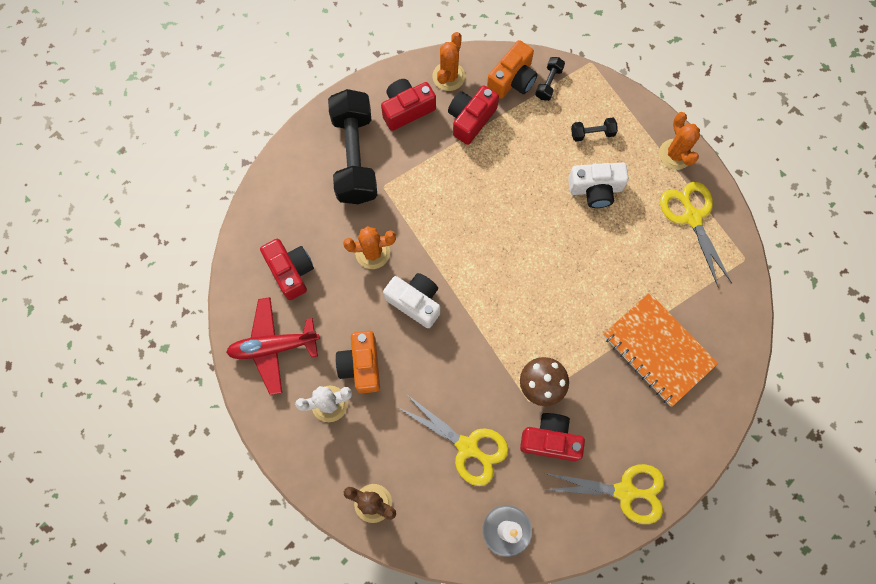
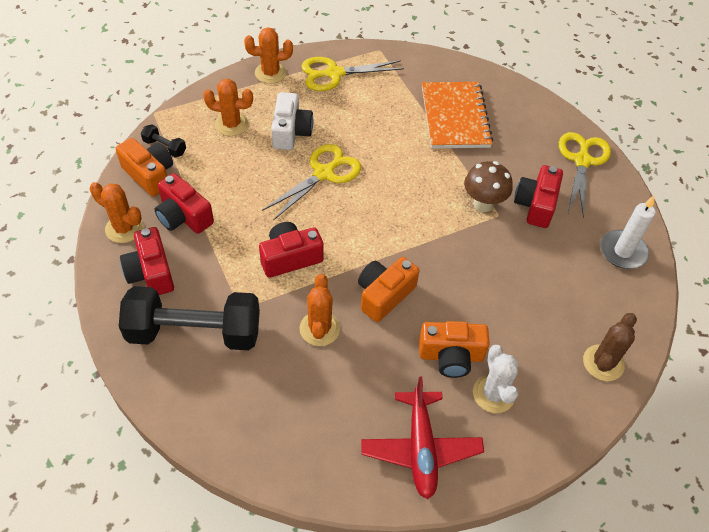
camera: 85 degrees left, 20 degrees down
red camera [260,239,314,300] -> red camera moved to [259,222,324,278]
white camera [383,273,440,328] -> orange camera [358,257,419,322]
yellow scissors [397,394,509,486] -> yellow scissors moved to [262,144,361,220]
black dumbbell [571,118,618,141] -> orange cactus [203,79,253,136]
orange notebook [603,293,718,407] -> orange notebook turned 60 degrees counterclockwise [422,82,493,148]

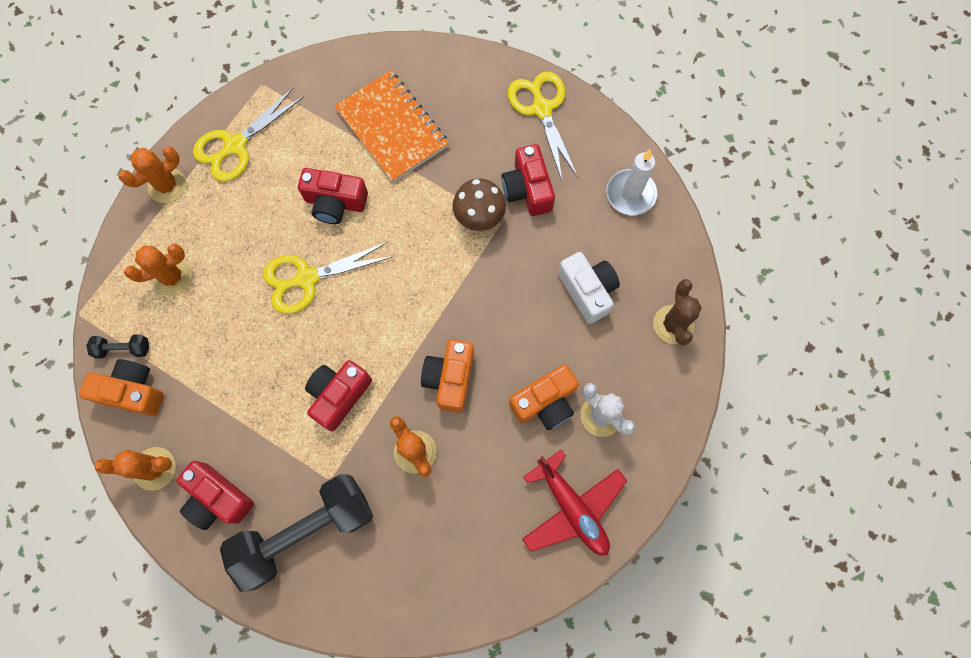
camera: 30 degrees left, 20 degrees up
red camera [154,173,214,234] -> red camera moved to [298,168,368,224]
yellow scissors [262,144,361,220] -> yellow scissors turned 120 degrees counterclockwise [263,242,394,314]
white camera [271,92,313,150] -> white camera moved to [558,252,620,324]

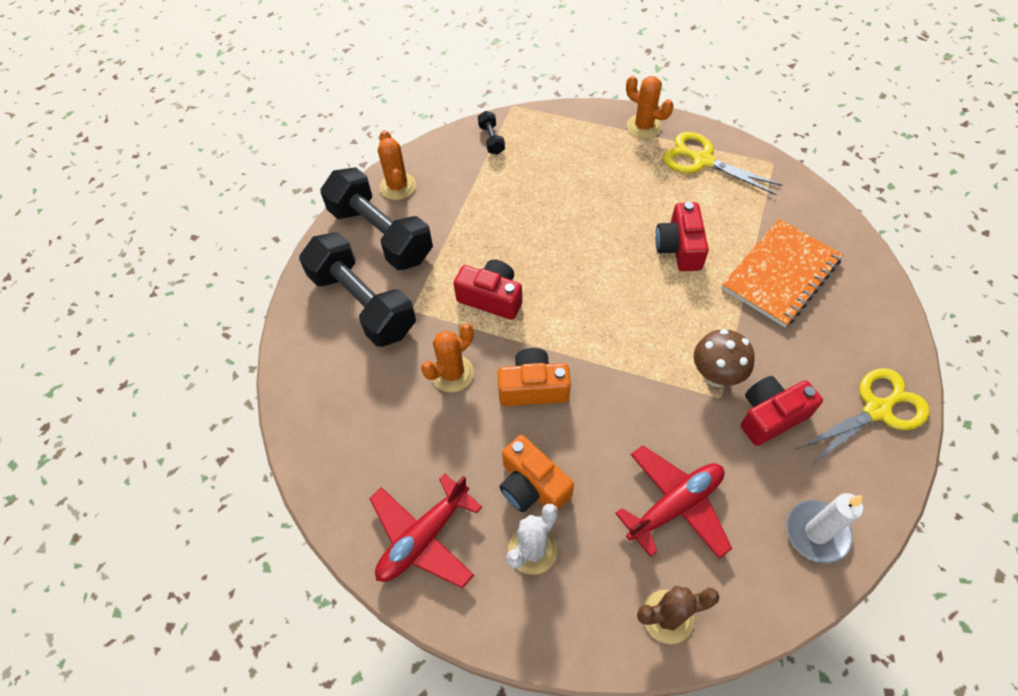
camera: 80 degrees right, 15 degrees down
orange camera [79,359,164,416] -> none
orange cactus [124,244,193,296] -> none
red camera [176,461,254,530] -> black dumbbell [320,167,433,270]
yellow scissors [263,242,394,314] -> none
white camera [558,252,620,324] -> red plane [615,446,732,559]

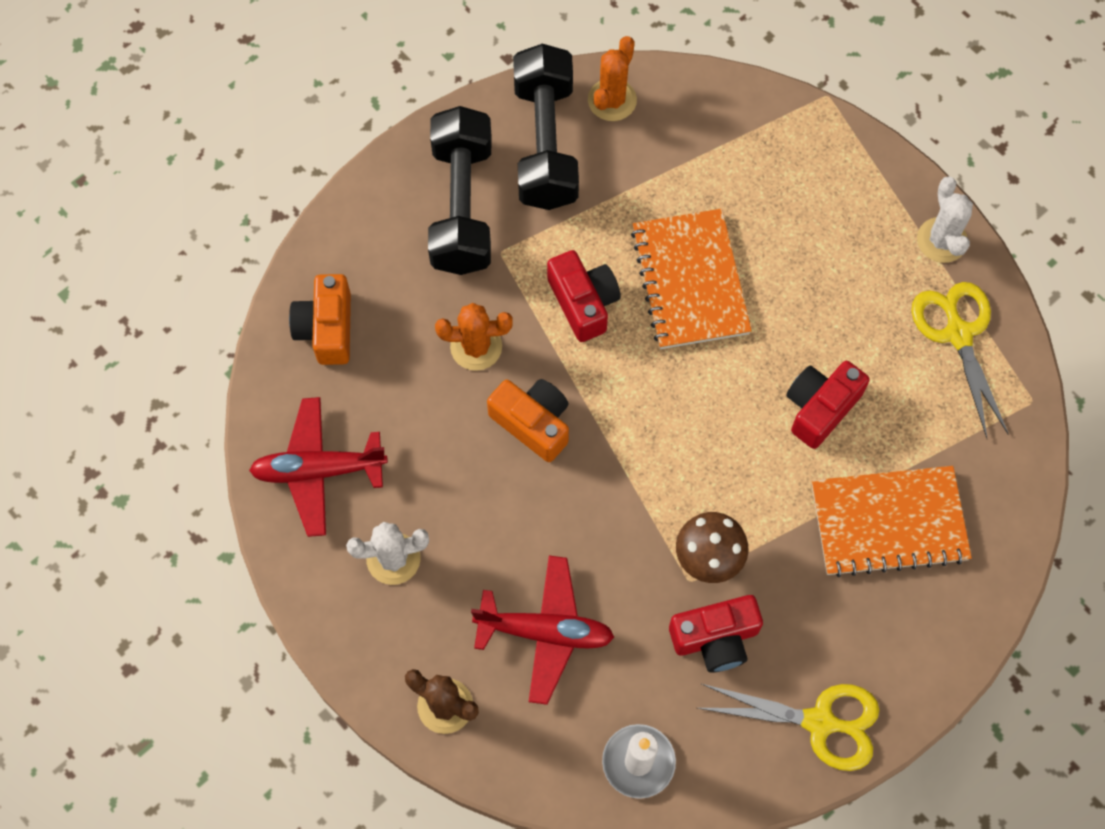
camera: 40 degrees right, 10 degrees up
black dumbbell [478,111,505,155] -> none
orange camera [499,435,574,512] -> orange camera moved to [289,274,351,365]
orange cactus [626,75,674,139] -> white cactus [917,176,973,263]
red camera [741,376,823,446] -> red camera turned 150 degrees clockwise [669,595,763,672]
none -> orange notebook [631,209,752,349]

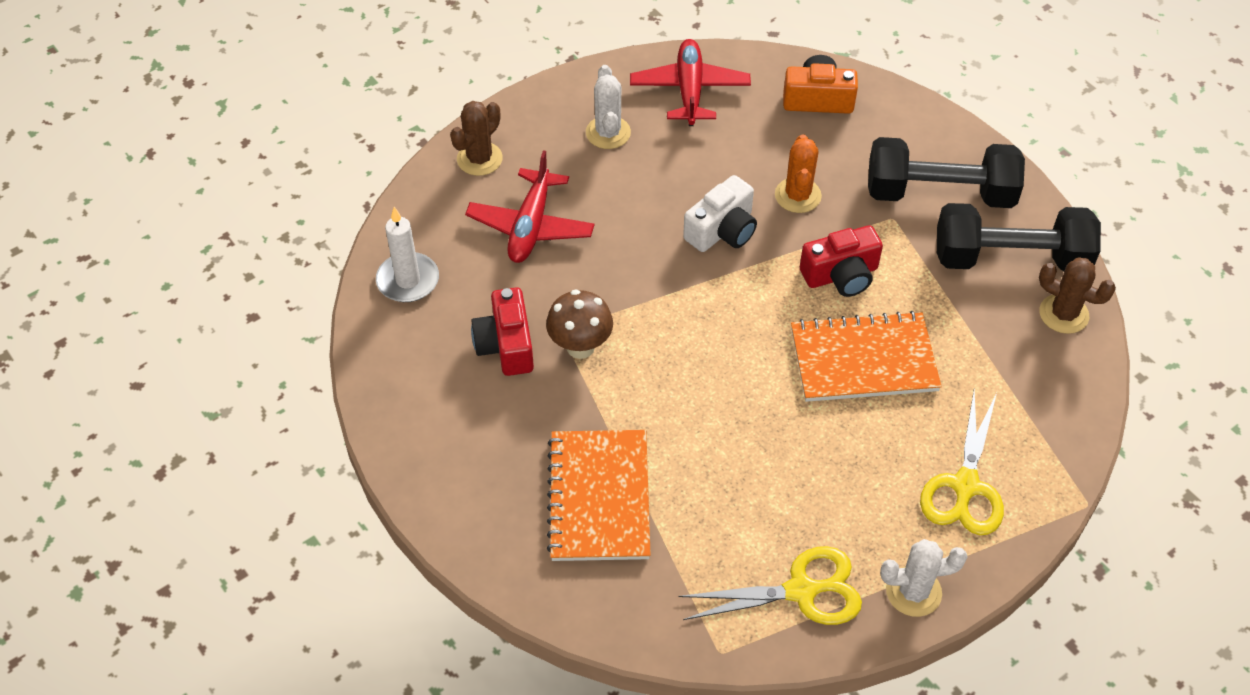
camera: 95 degrees right, 15 degrees down
orange camera [487,379,569,462] -> white camera [683,175,757,252]
orange cactus [588,36,637,121] -> brown cactus [1039,257,1116,334]
yellow scissors [698,684,879,771] -> yellow scissors moved to [920,390,1004,535]
red camera [786,361,870,449] -> none

